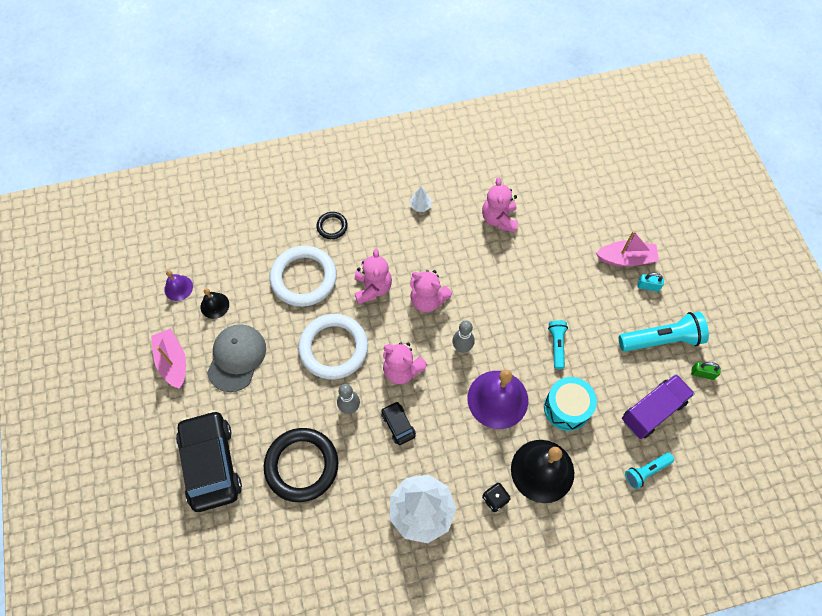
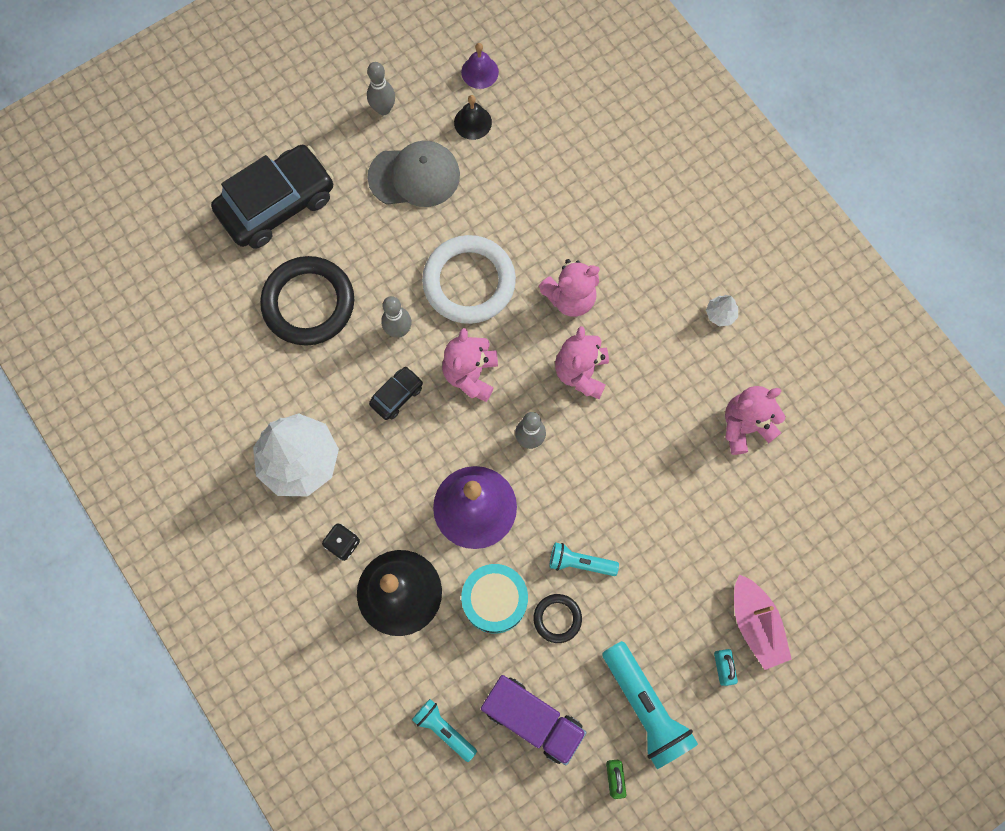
camera: 70 degrees right, 10 degrees up
pink boat [151,328,186,389] -> grey bowling pin [367,62,395,115]
white ring [270,246,337,307] -> none
black ring [317,212,348,239] -> black ring moved to [533,594,582,643]
turquoise flashlight [548,320,568,369] -> turquoise flashlight turned 150 degrees counterclockwise [549,542,619,576]

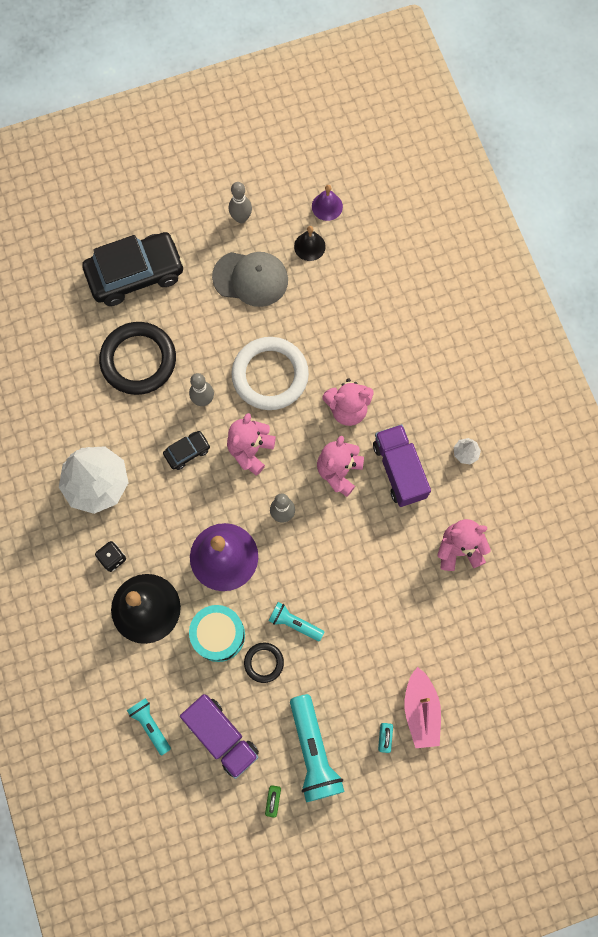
camera: 15 degrees right, 0 degrees up
none -> purple truck [373,424,431,507]

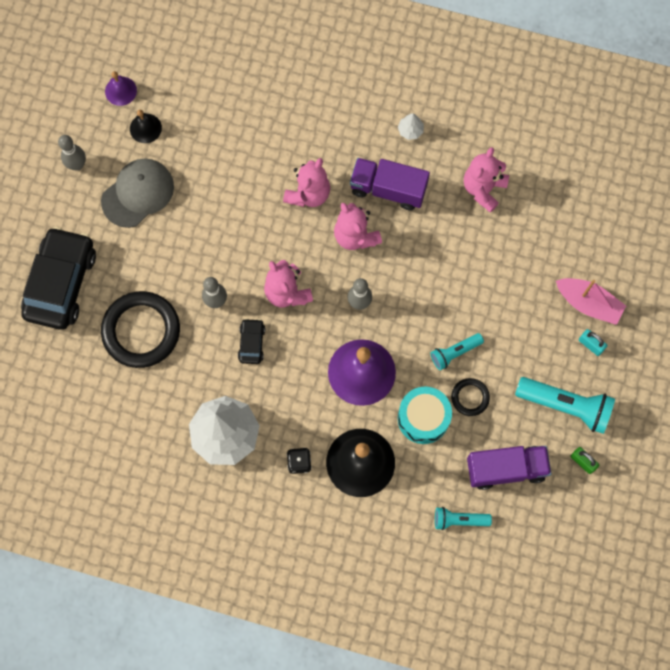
camera: 55 degrees left, 0 degrees up
white ring [231,337,309,410] -> none

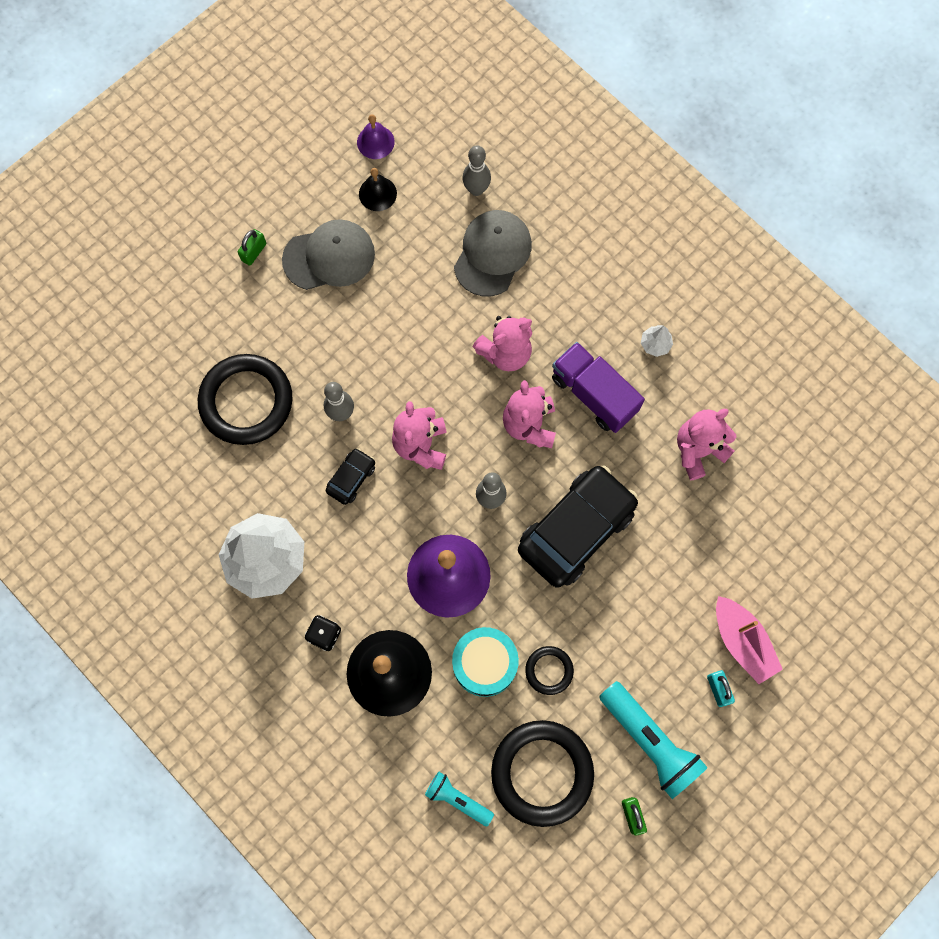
camera: 30 degrees right, 0 degrees up
black car [21,227,96,330] -> black car moved to [518,466,638,588]
grey bowling pin [58,135,86,171] -> grey bowling pin moved to [462,145,491,196]
turquoise flashlight [431,333,484,370] -> none
purple truck [467,446,552,490] -> black ring [491,720,594,827]
none -> green padlock [238,229,266,266]
none -> grey cap [454,210,532,297]

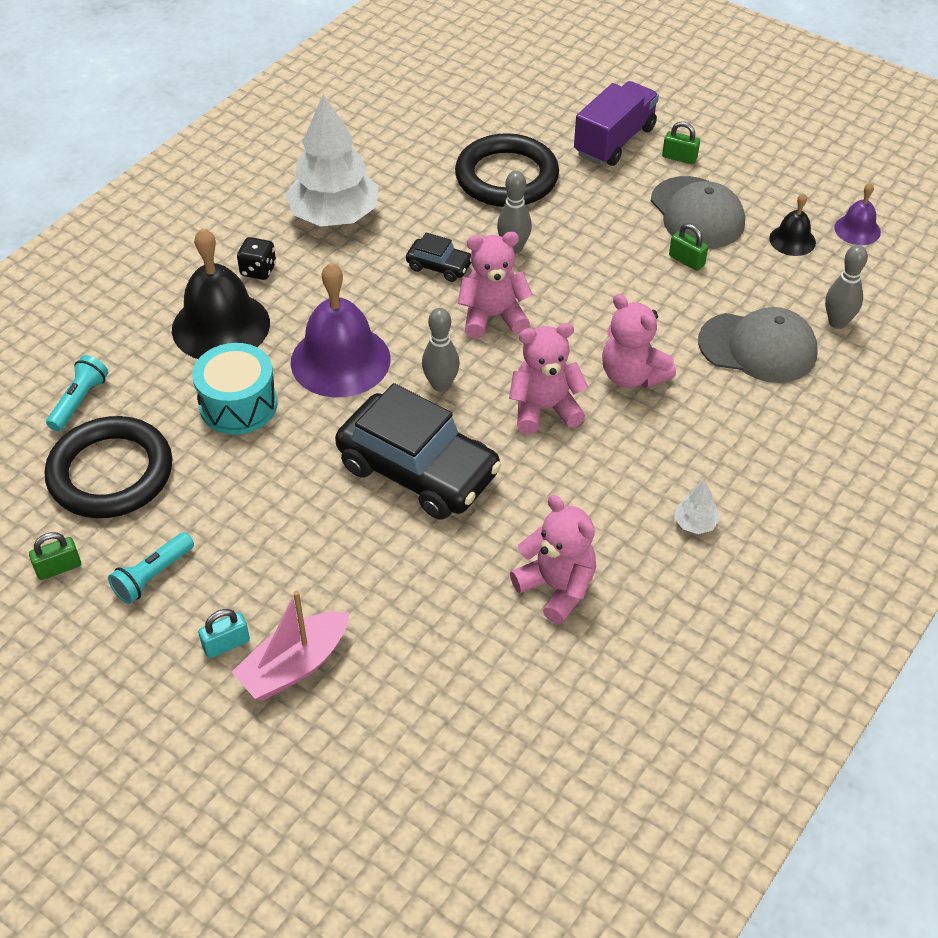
camera: 80 degrees right, 25 degrees down
black ring [525,646,574,695] -> none
purple truck [552,342,645,433] -> purple truck moved to [574,81,659,166]
turquoise flashlight [599,681,708,799] -> turquoise flashlight [108,532,194,604], size x0.57
none -> green padlock [669,223,708,271]

